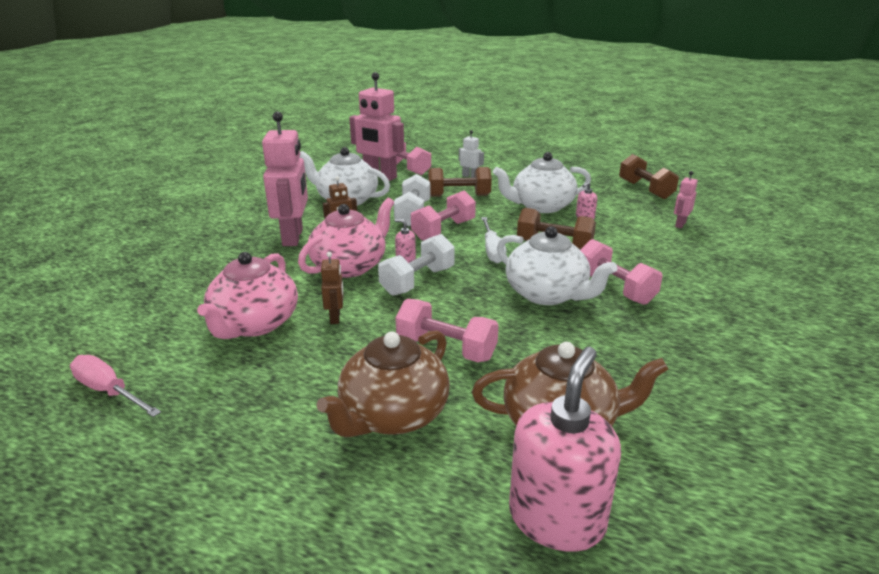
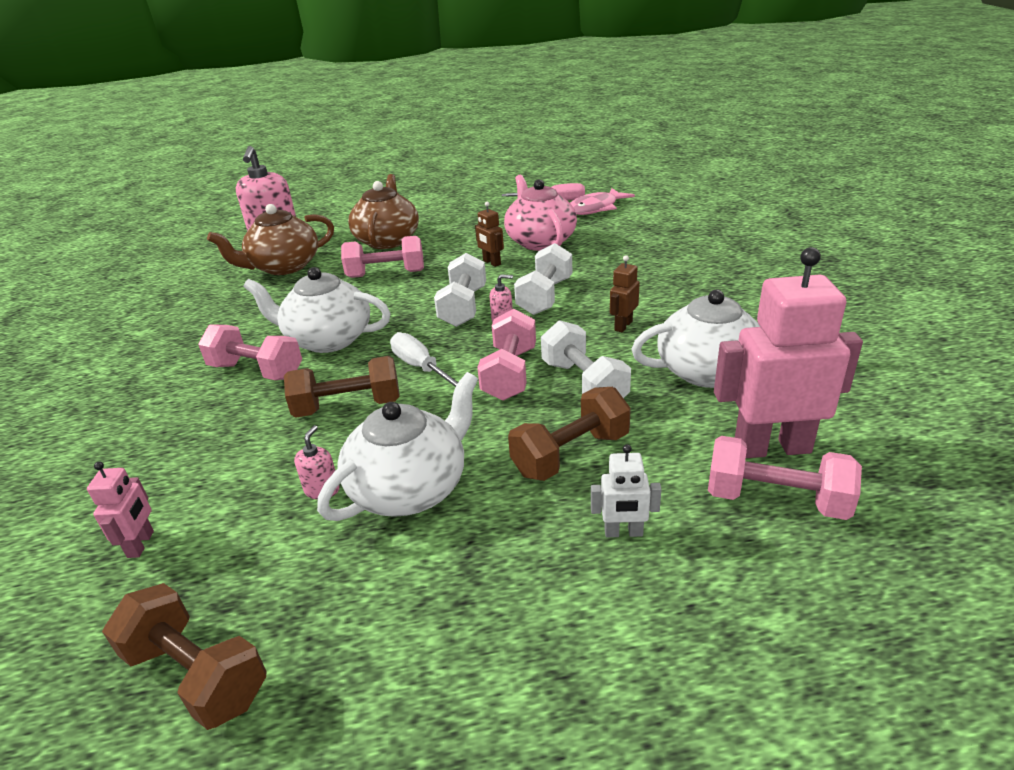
camera: 150 degrees right, 5 degrees up
pink robot [262,112,308,246] -> none
pink teapot [298,198,394,278] -> white dumbbell [514,243,572,315]
none -> pink fish [570,188,635,215]

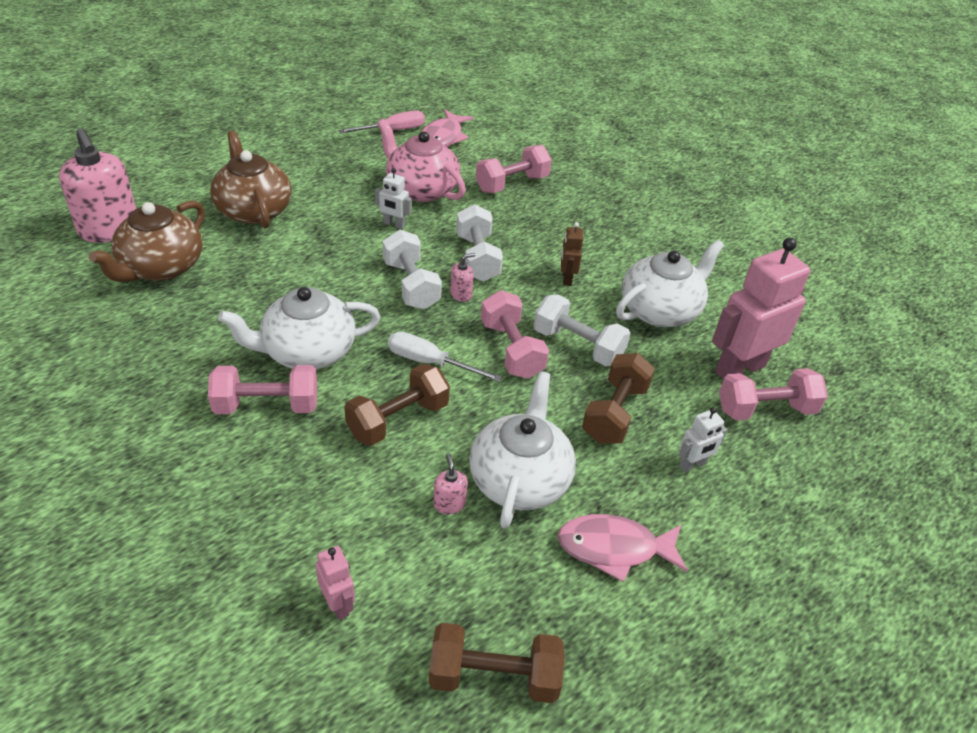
camera: 35 degrees left, 10 degrees up
pink dumbbell [341,236,424,278] -> pink dumbbell moved to [476,145,552,193]
brown robot [475,202,504,267] -> white robot [375,168,412,229]
none -> pink fish [557,514,688,582]

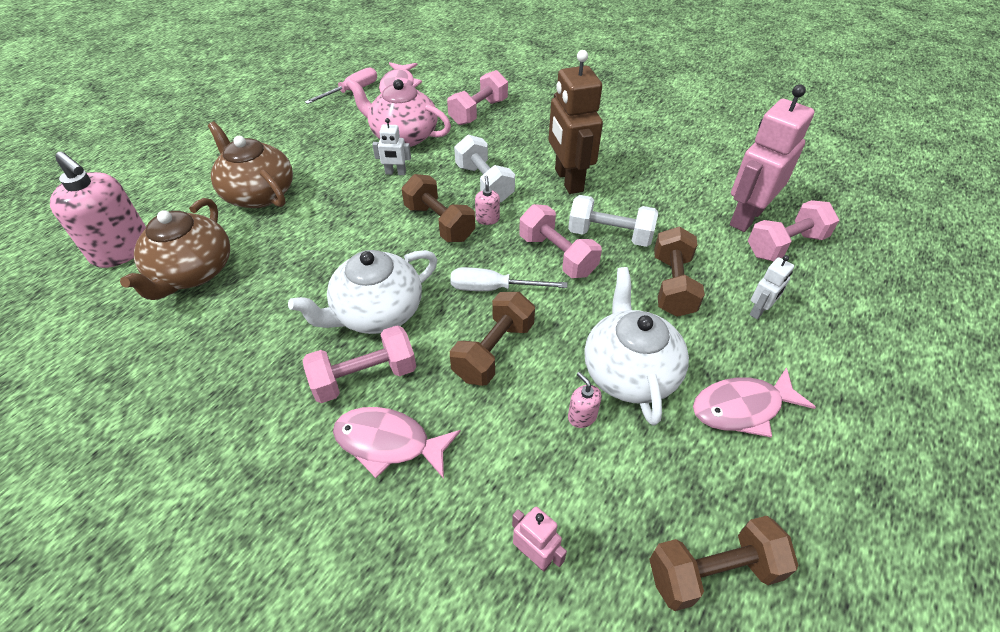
camera: 15 degrees left, 5 degrees up
white dumbbell [383,230,442,310] -> brown dumbbell [402,174,475,242]
pink soap dispenser [450,253,475,302] -> pink soap dispenser turned 45 degrees counterclockwise [475,176,500,225]
brown robot [561,222,583,286] -> brown robot [549,50,603,194], size x2.14
white teapot [616,239,724,327] -> none
none -> pink fish [333,407,461,479]

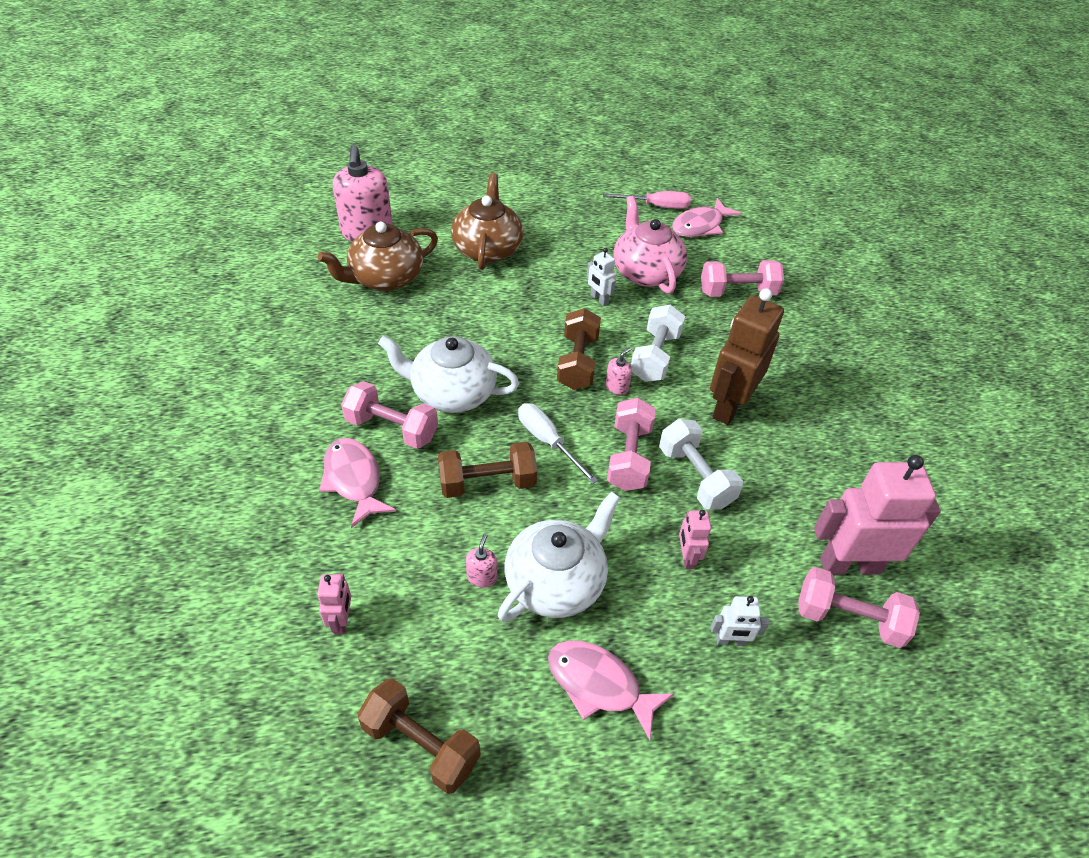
camera: 45 degrees right, 0 degrees up
brown dumbbell [654,227,705,317] -> pink robot [679,510,711,569]

